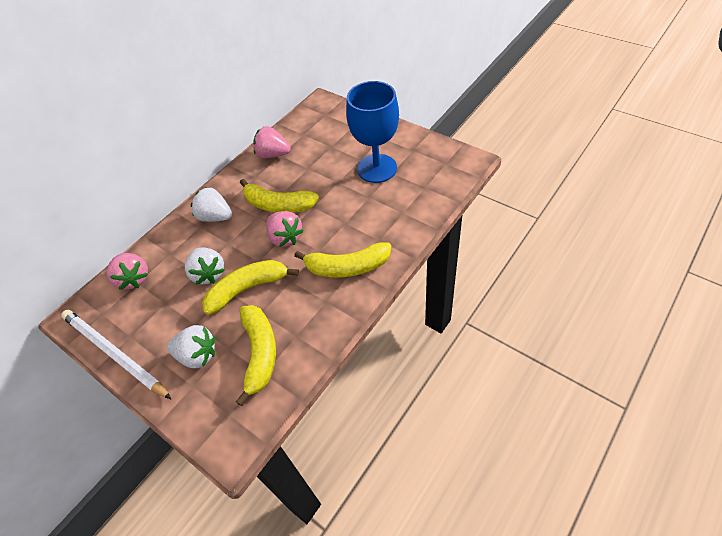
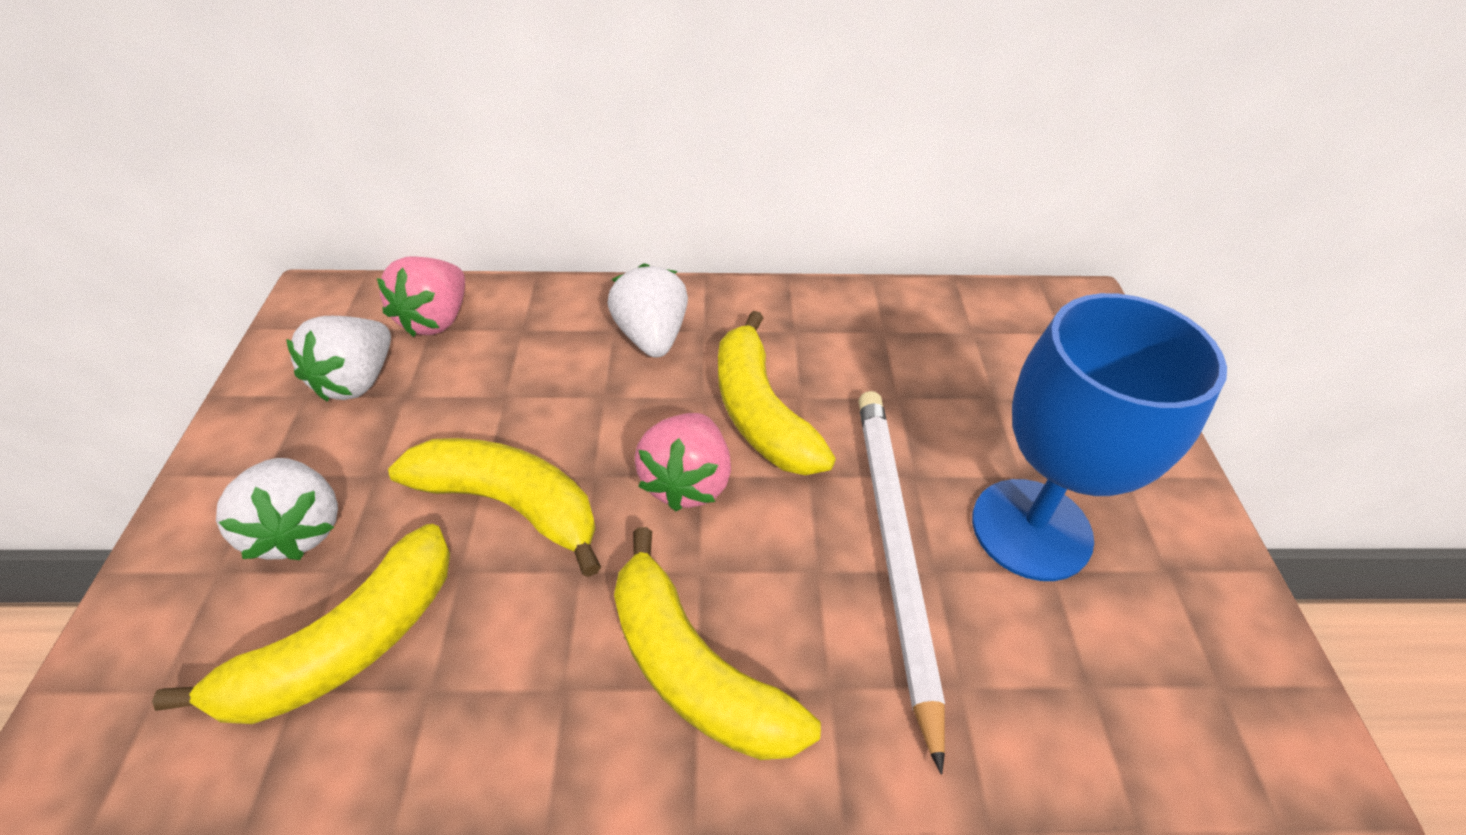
camera: 45 degrees right, 5 degrees down
white pencil [61,310,172,400] -> white pencil moved to [858,391,945,774]
white strawberry [185,247,224,284] -> white strawberry moved to [286,316,391,402]
pink strawberry [253,126,291,158] -> none

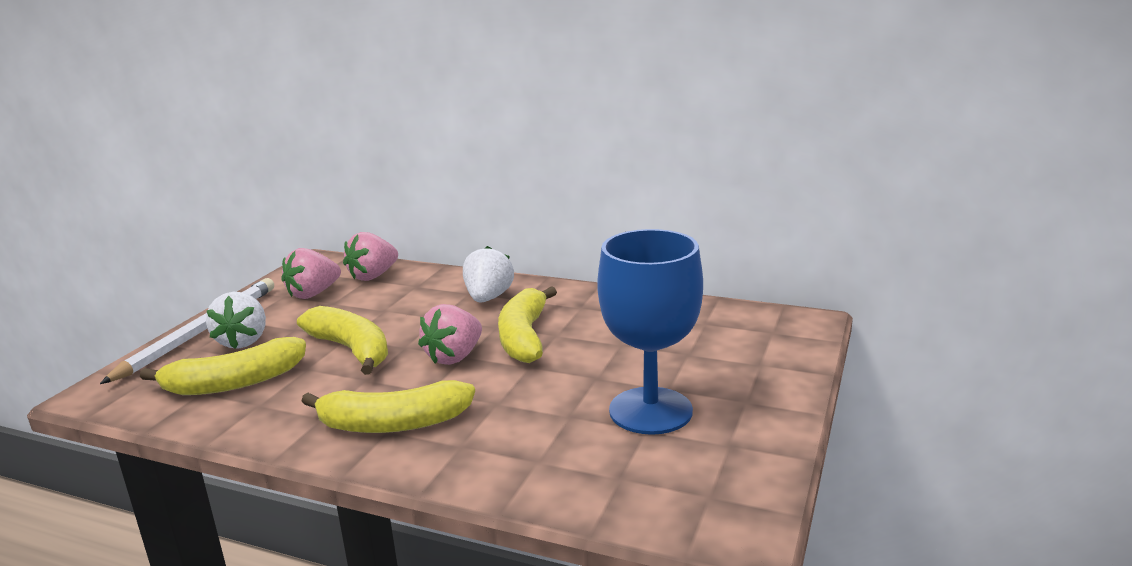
camera: 25 degrees right, 25 degrees down
white strawberry [286,316,391,402] -> pink strawberry [281,248,341,299]
yellow banana [614,527,821,760] -> yellow banana turned 75 degrees counterclockwise [301,380,475,433]
white pencil [858,391,945,774] -> white pencil moved to [100,278,274,384]

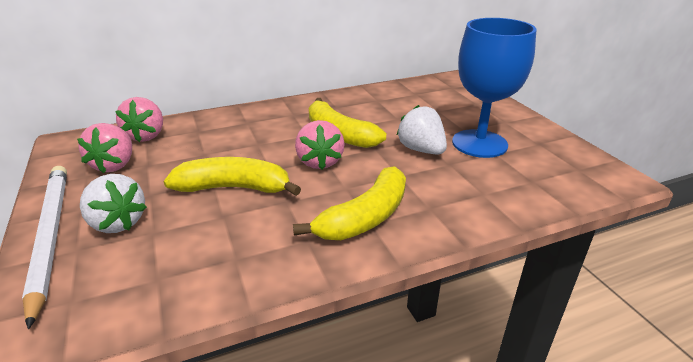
camera: 45 degrees left, 10 degrees up
yellow banana [140,337,306,395] -> none
white strawberry [463,246,514,303] -> white strawberry moved to [397,105,447,155]

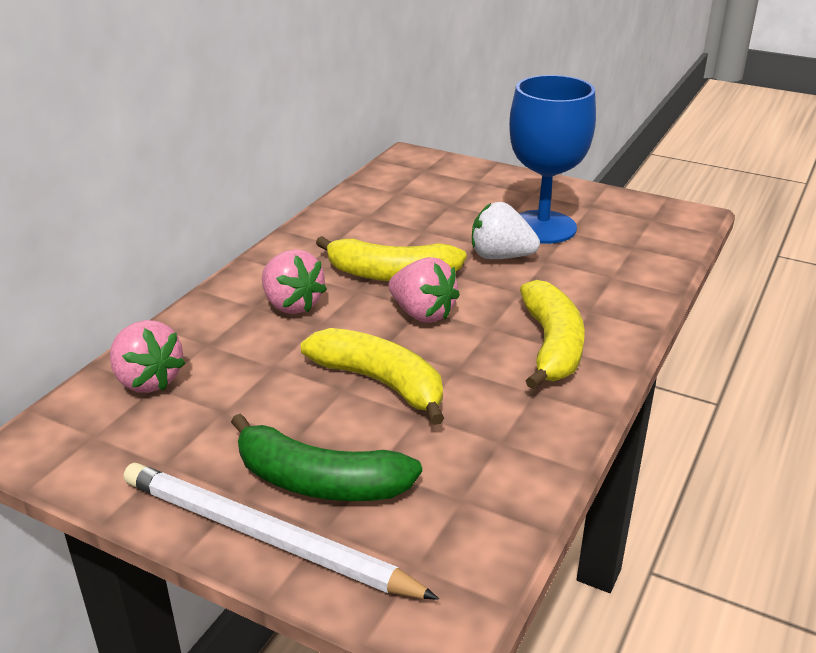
camera: 40 degrees left, 0 degrees up
pink strawberry [77,123,132,173] -> pink strawberry moved to [262,249,327,314]
white strawberry [80,174,147,233] -> green banana [231,413,422,501]
yellow banana [164,157,301,196] -> yellow banana turned 75 degrees clockwise [301,328,444,425]

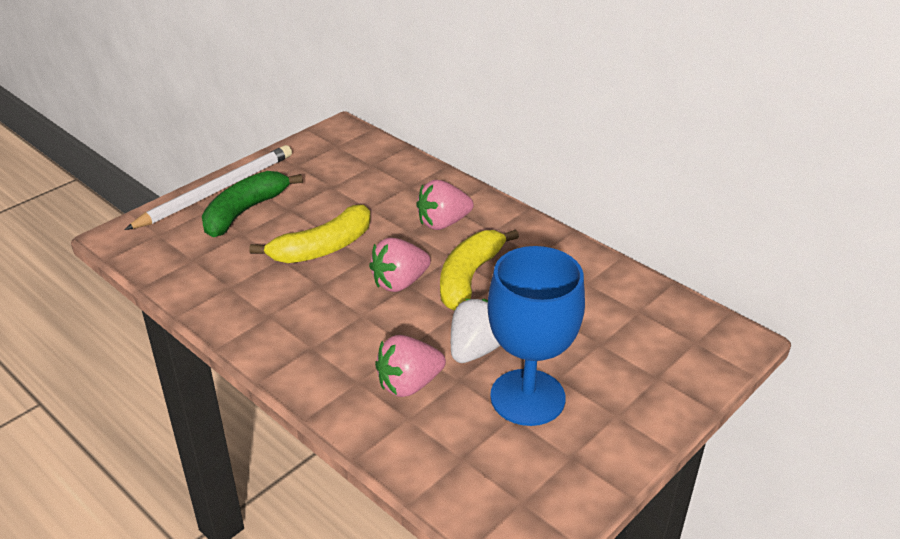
camera: 105 degrees right, 5 degrees up
pink strawberry [110,320,185,393] -> pink strawberry moved to [375,335,446,397]
yellow banana [520,280,585,389] -> none

